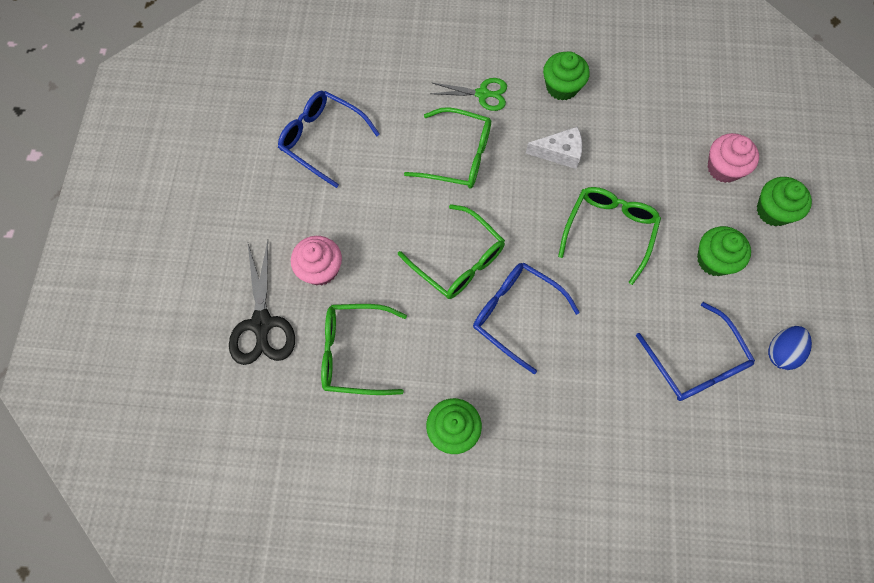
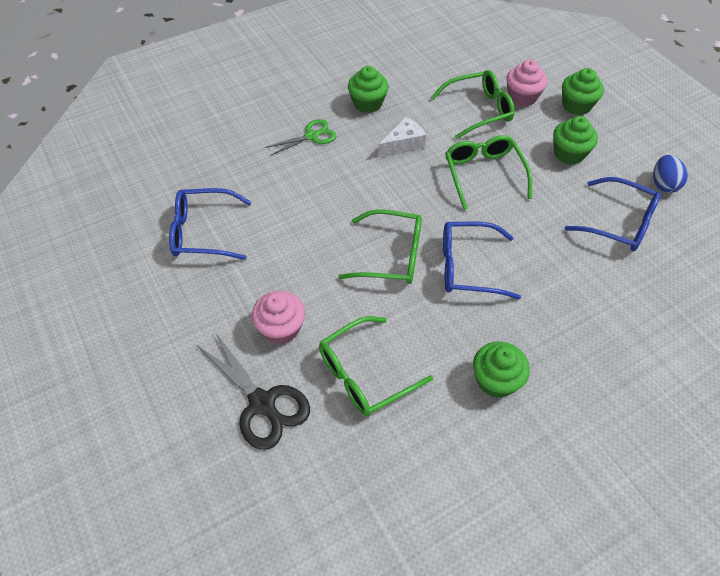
camera: 35 degrees left, 15 degrees down
green glasses [404,107,491,188] -> green glasses moved to [431,70,515,139]

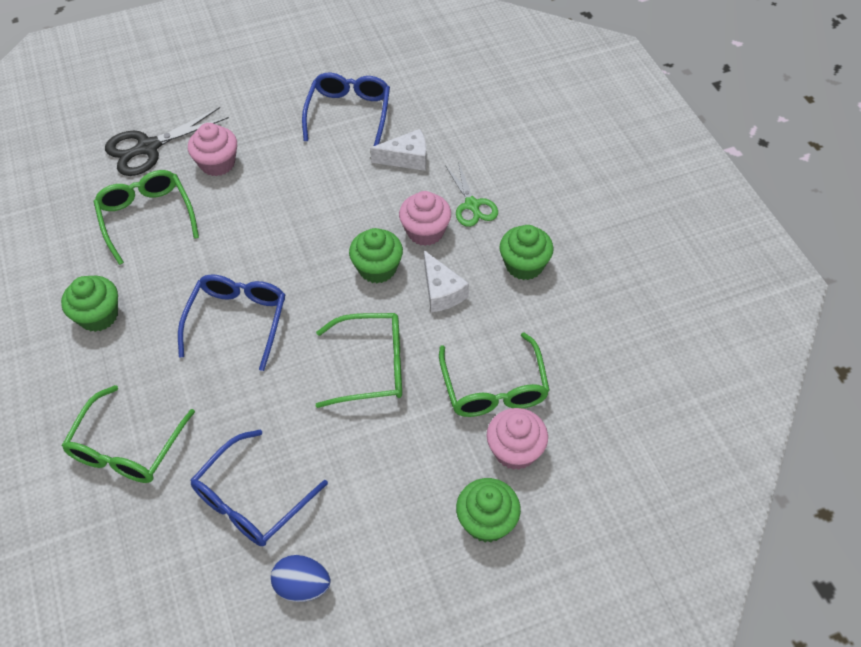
camera: 100 degrees right, 0 degrees up
green glasses [338,209,422,284] -> green glasses moved to [62,385,195,483]
green cupcake [553,116,598,165] -> green cupcake moved to [349,228,403,283]
none -> white cheese [370,129,427,171]
none -> pink cupcake [399,191,451,246]

